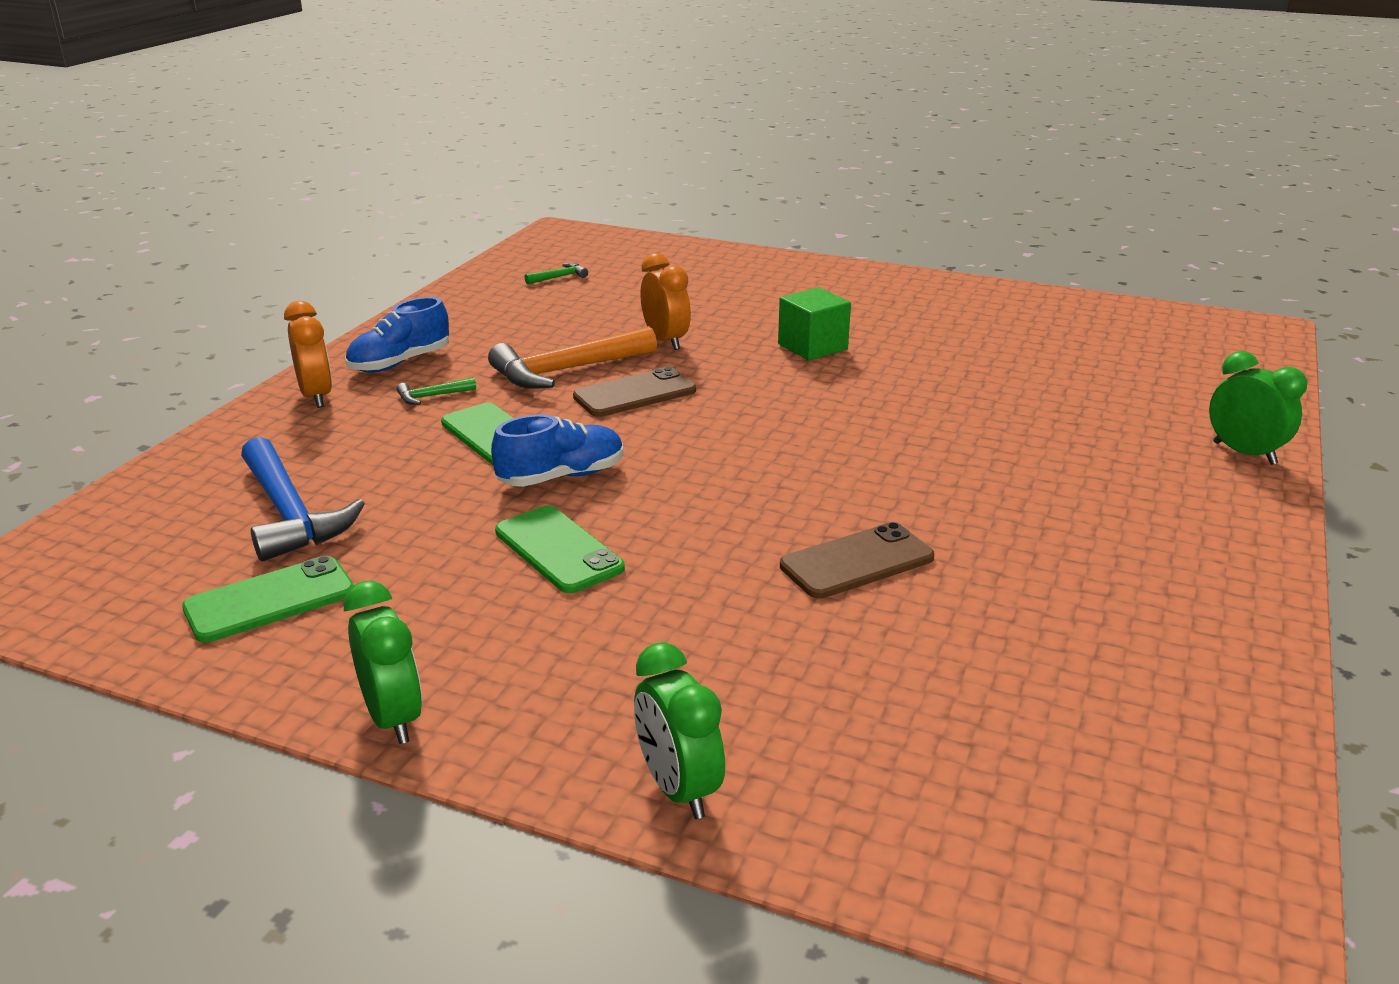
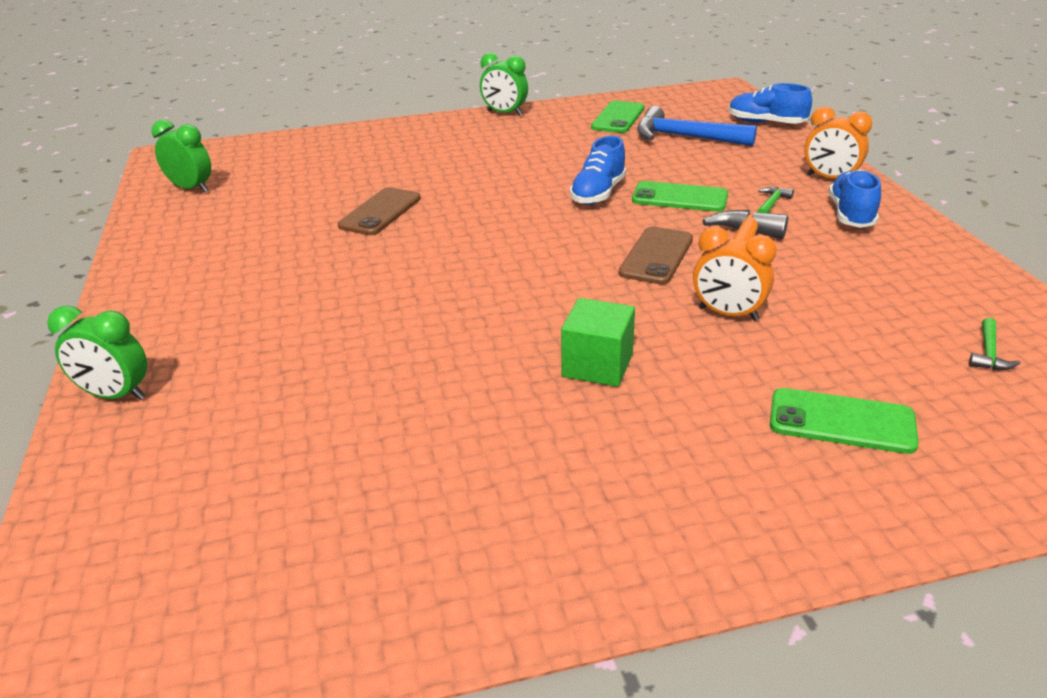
camera: 145 degrees right, 5 degrees up
green phone [495,506,625,593] -> green phone moved to [770,388,919,454]
green clock [634,642,725,819] -> green clock moved to [152,120,211,192]
none -> blue shoe [729,83,812,124]

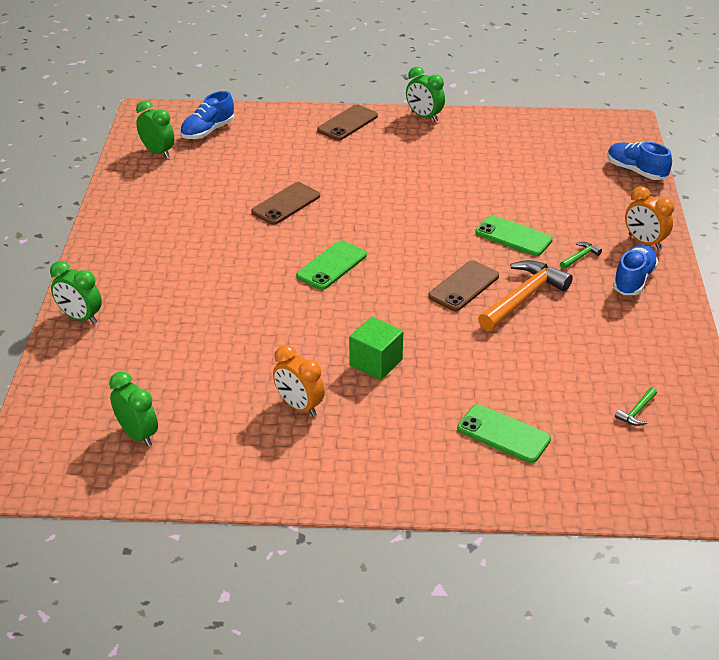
camera: 15 degrees right, 5 degrees up
blue shoe [570,136,626,205] -> blue shoe moved to [180,91,234,139]
green phone [591,101,644,133] -> green phone moved to [296,241,367,290]
blue hammer [637,106,757,146] -> none
orange clock [693,226,777,321] -> orange clock moved to [273,345,325,417]
none -> green clock [109,371,158,447]
none -> brown phone [317,104,378,140]

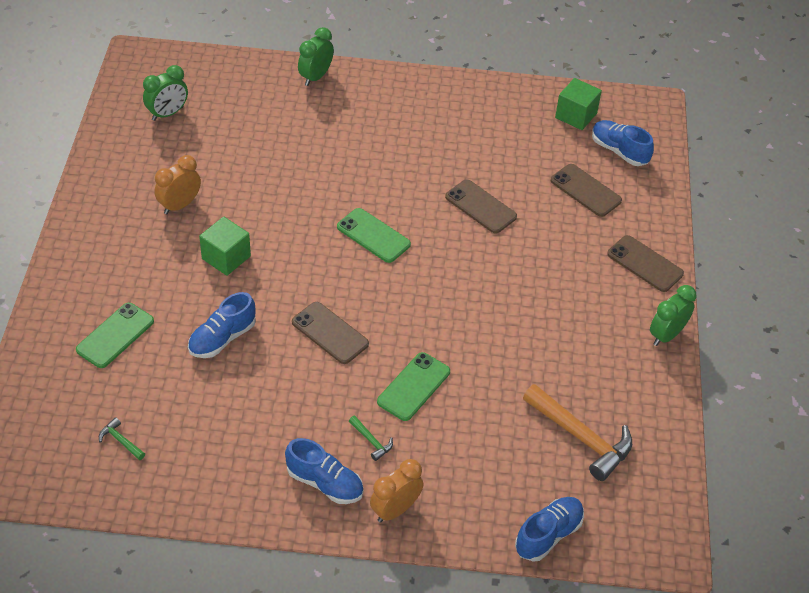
camera: 90 degrees right, 10 degrees up
green clock [136,100,174,158] -> green cube [555,78,602,130]
orange hammer [478,260,573,331] -> orange hammer moved to [523,384,632,481]
none -> blue shoe [188,292,256,358]
none -> brown phone [551,164,622,217]

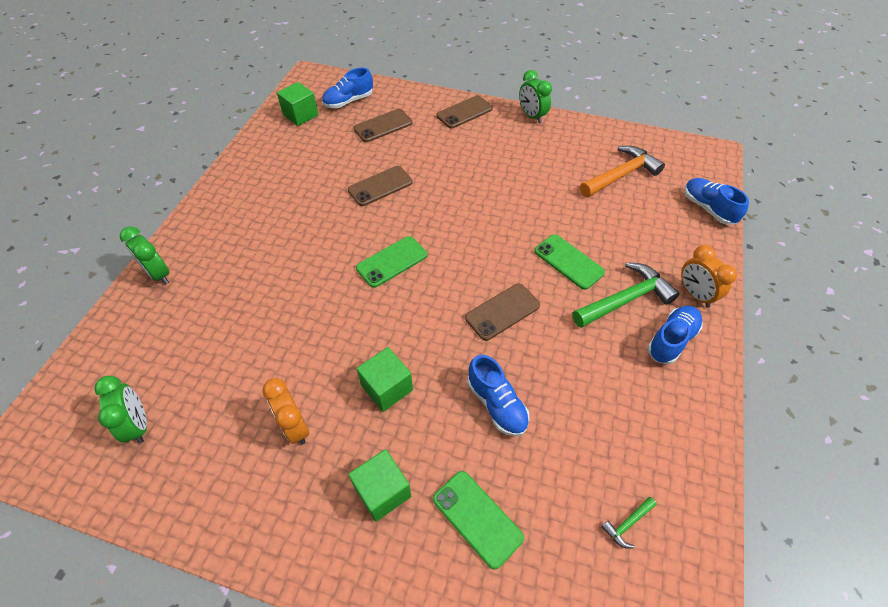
camera: 75 degrees left, 5 degrees up
green hammer [349,416,393,461] -> green hammer [572,262,680,328], size x2.26
none -> green cube [348,449,411,522]

